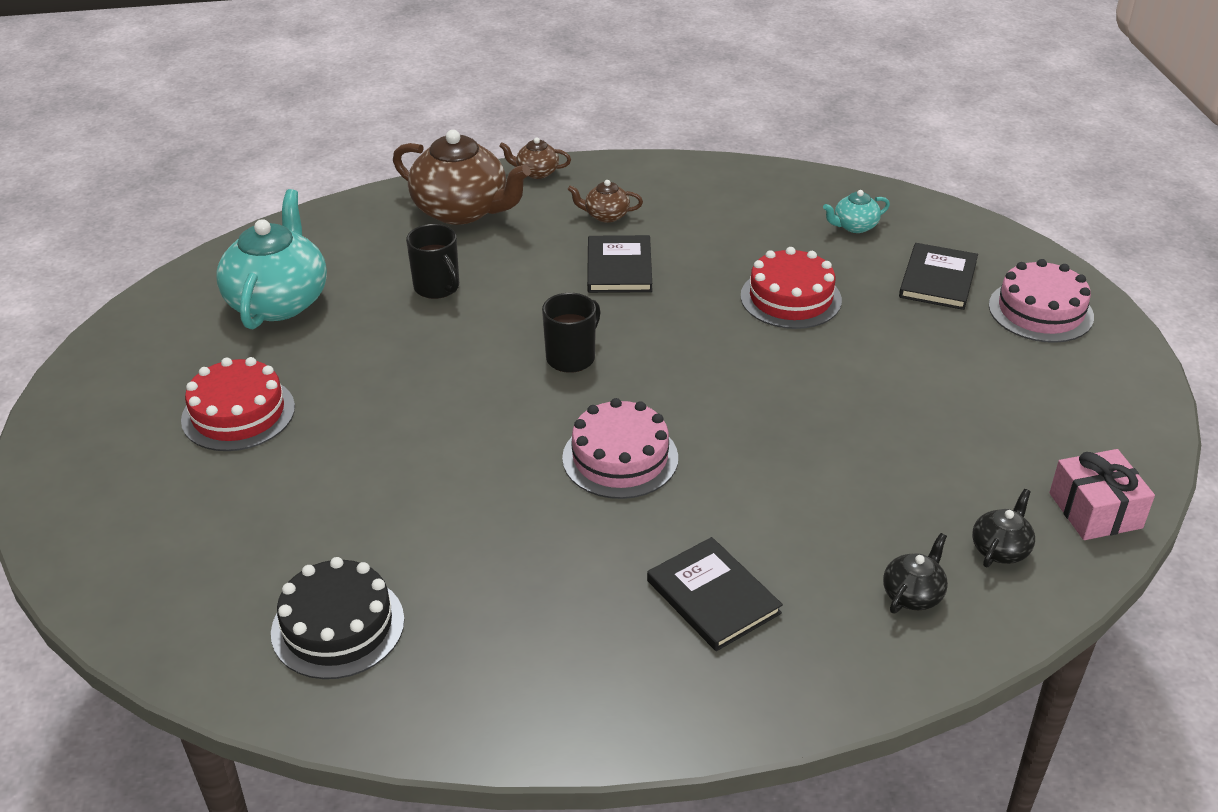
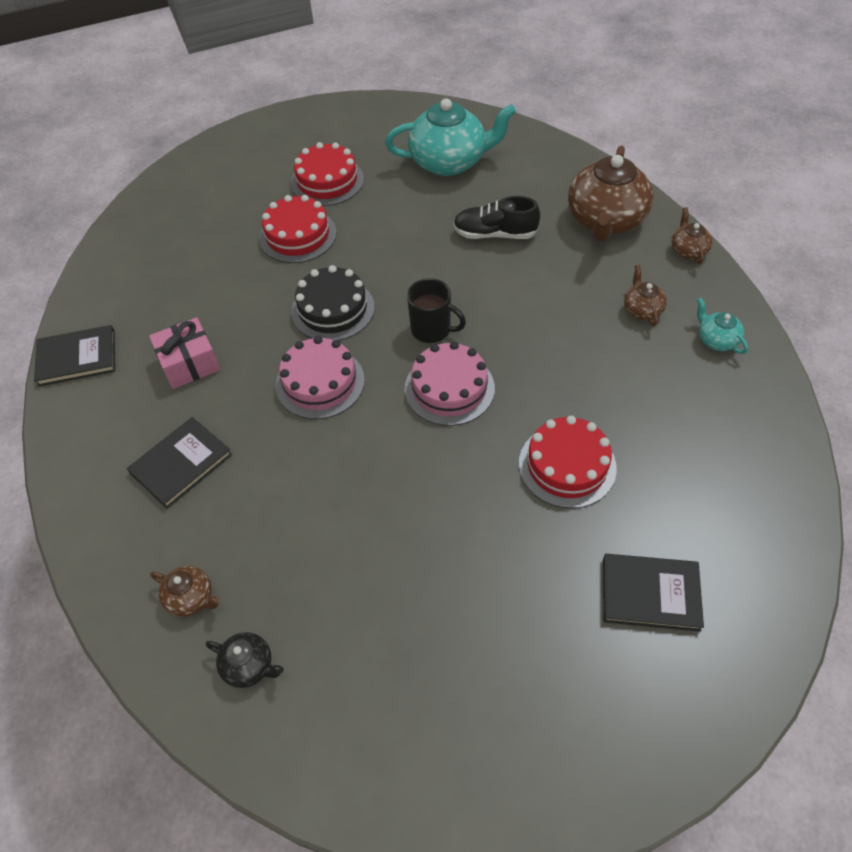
camera: 80 degrees right, 15 degrees up
black cake [271,557,404,679] -> black cake moved to [291,265,375,341]
black mug [406,224,459,299] -> black shoe [453,196,540,239]
black book [587,235,652,293] -> black book moved to [34,325,115,387]
turquoise teapot [823,190,890,233] -> turquoise teapot moved to [697,298,748,354]
black teapot [883,533,948,613] -> brown teapot [150,566,220,617]
pink cake [989,259,1094,343] -> pink cake moved to [405,341,495,426]
pink gift [1049,449,1155,540] -> pink gift moved to [149,317,220,389]
none -> red cake [259,195,336,263]

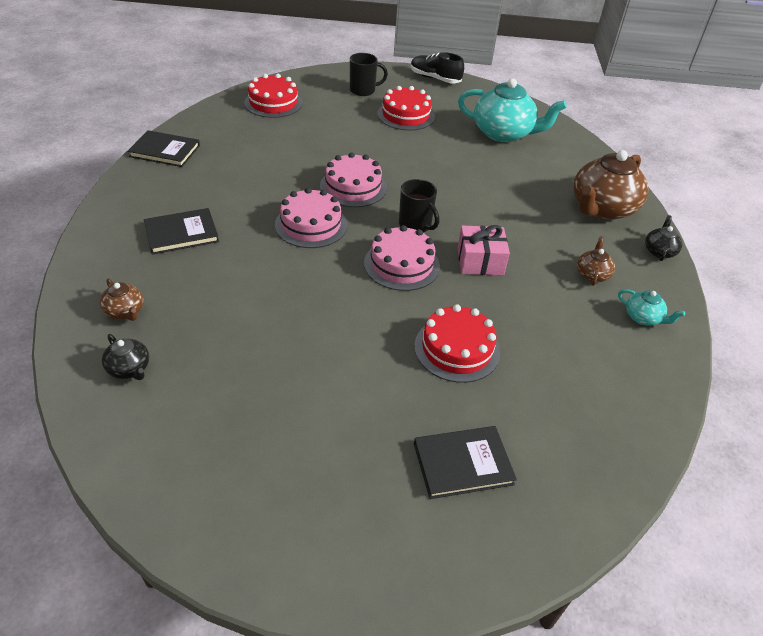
camera: 20 degrees right, 10 degrees down
pink gift [149,317,220,389] -> pink gift moved to [457,225,510,275]
red cake [259,195,336,263] -> red cake moved to [244,74,302,118]
black cake [291,265,375,341] -> pink cake [320,152,387,207]
black shoe [453,196,540,239] -> black shoe moved to [411,52,464,83]
black book [603,554,704,632] -> black book turned 45 degrees counterclockwise [414,426,517,499]
brown teapot [671,207,712,264] -> black teapot [645,215,682,261]
turquoise teapot [697,298,748,354] -> turquoise teapot turned 135 degrees clockwise [618,289,685,326]
none -> black mug [350,53,388,96]

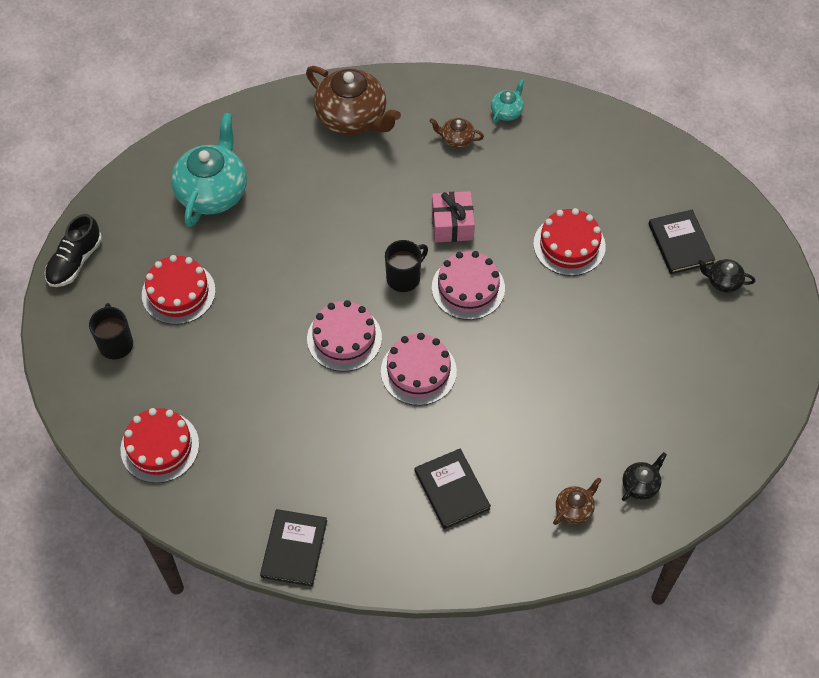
camera: 90 degrees left, 15 degrees up
black teapot [645,215,682,261] -> black teapot moved to [698,259,755,293]

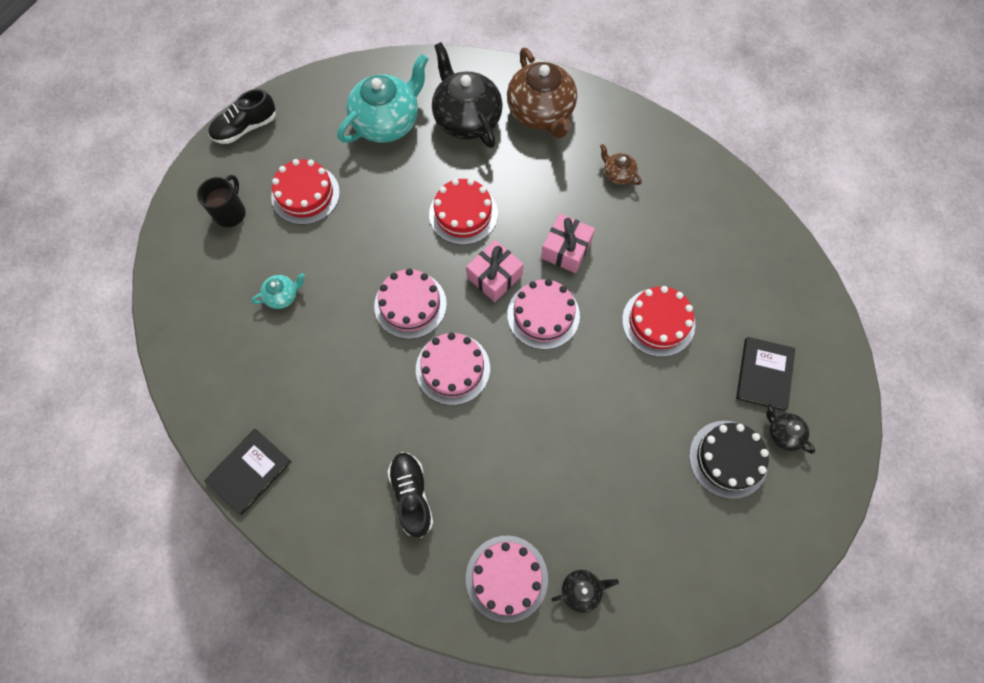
camera: 30 degrees right, 10 degrees up
red cake [120,408,199,483] -> red cake moved to [429,179,498,245]
black mug [385,240,428,292] -> pink gift [466,240,524,302]
black book [415,448,491,529] -> black shoe [387,452,433,538]
turquoise teapot [491,79,525,123] -> turquoise teapot moved to [251,273,305,309]
brown teapot [553,477,602,525] -> pink cake [466,536,548,623]
none -> black teapot [432,42,503,148]
none -> black cake [689,421,769,499]

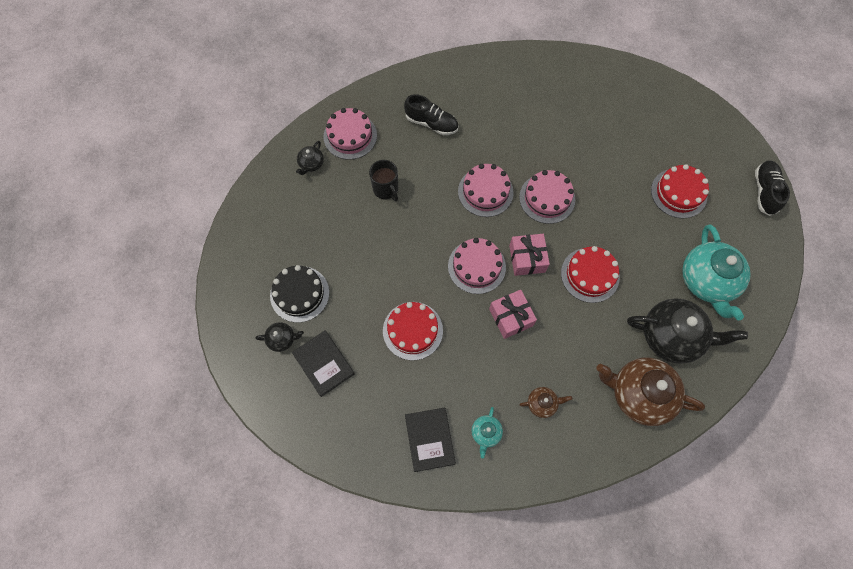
camera: 130 degrees right, 0 degrees up
black mug [197,175,246,227] -> black mug moved to [369,160,398,201]
black book [205,429,292,515] -> black book moved to [405,408,456,472]
turquoise teapot [251,273,305,309] -> turquoise teapot moved to [472,407,503,459]

